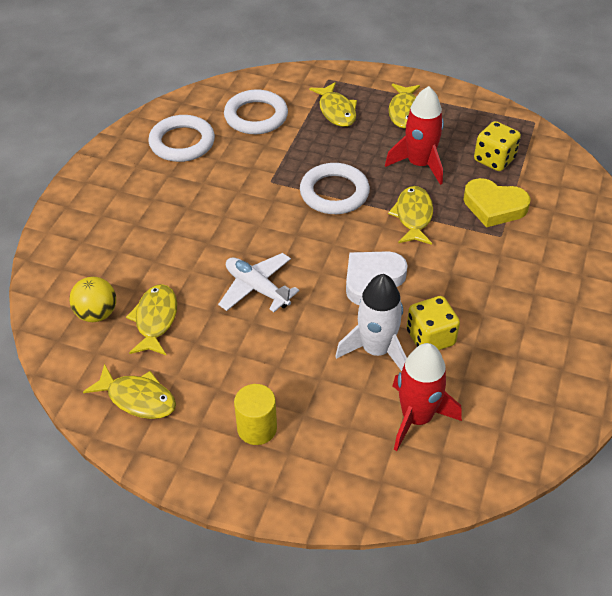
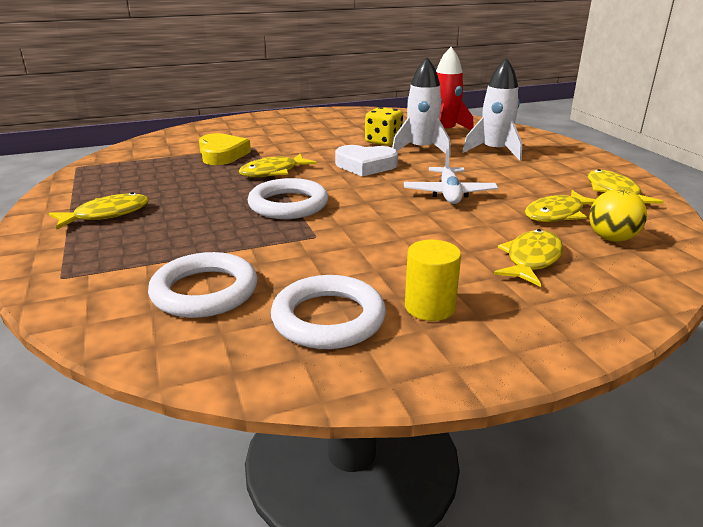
camera: 130 degrees left, 20 degrees down
yellow cylinder [234,384,277,445] -> yellow cylinder moved to [405,240,461,321]
yellow fish [309,82,357,127] -> yellow fish moved to [494,229,563,287]
red rocket [385,86,444,185] -> none
yellow dice [474,121,521,171] -> none
none -> white rocket [462,58,522,161]

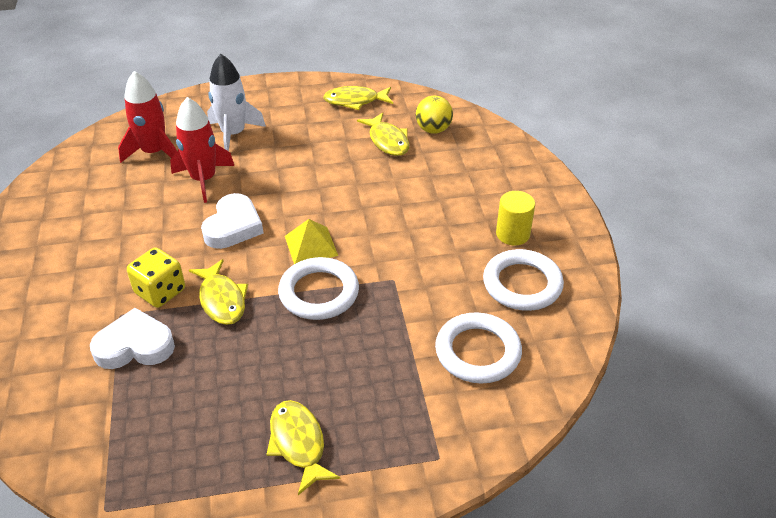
camera: 80 degrees left, 15 degrees up
yellow heart [199,133,251,165] -> white heart [90,308,175,369]
yellow dice [365,107,403,146] -> yellow dice moved to [127,247,185,308]
white rocket [392,57,451,157] -> red rocket [170,97,234,203]
white plane [404,149,498,204] -> none
yellow fish [494,229,563,287] -> none
none -> yellow pyramid [285,219,338,264]

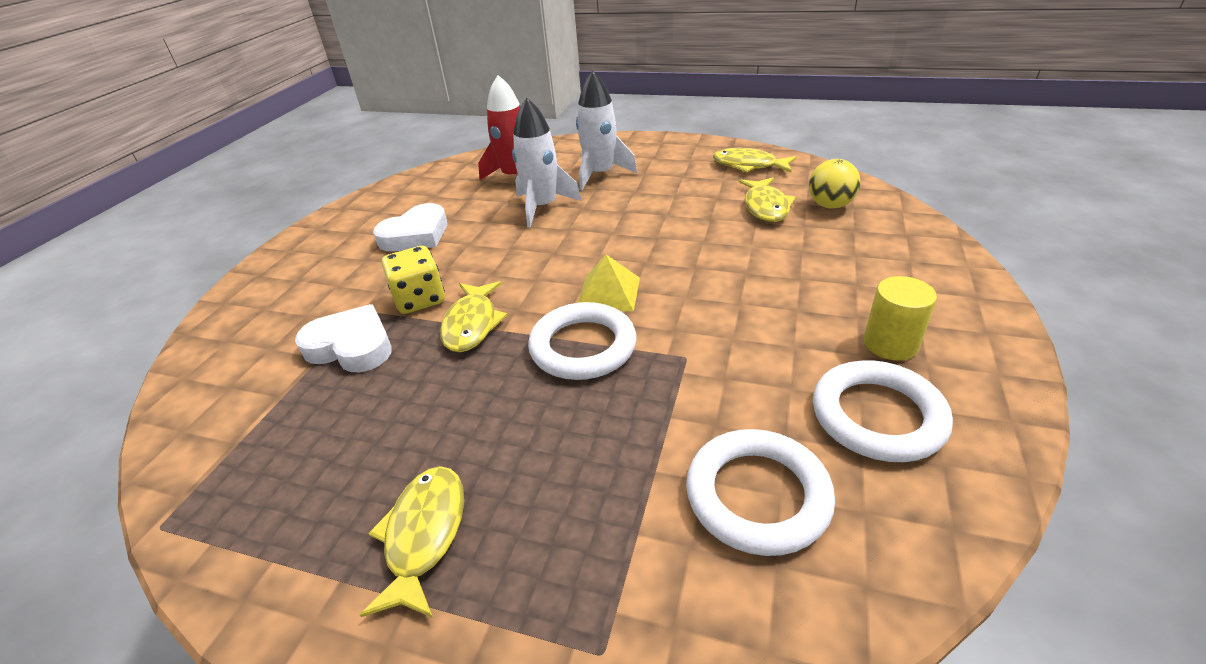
camera: 30 degrees right, 5 degrees down
red rocket [170,97,234,203] -> white rocket [512,98,582,227]
white heart [201,193,263,249] -> white heart moved to [373,203,447,251]

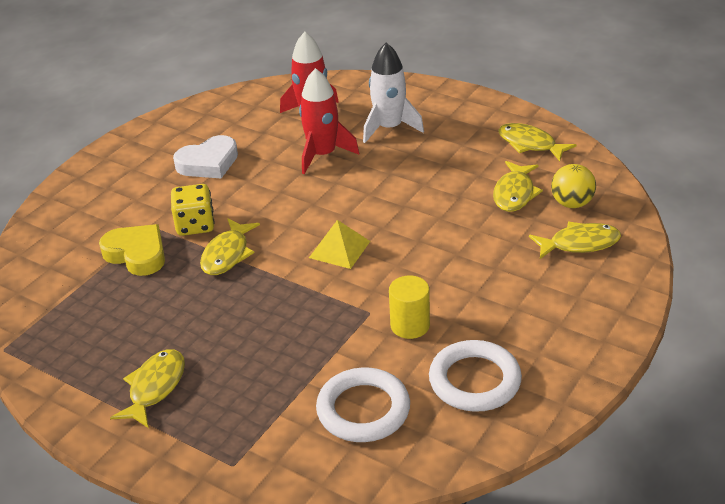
camera: 15 degrees right, 0 degrees up
white heart [295,304,392,372] -> yellow heart [99,224,165,276]
white rocket [512,98,582,227] -> red rocket [299,68,359,174]
white ring [528,302,637,380] -> none
yellow cylinder [864,276,937,360] -> yellow cylinder moved to [389,276,430,339]
none -> yellow fish [529,222,621,259]

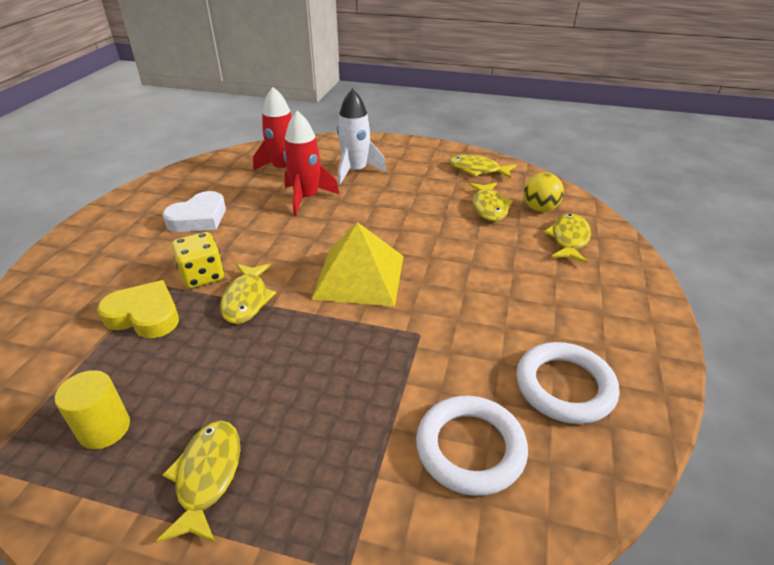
camera: 20 degrees left, 0 degrees up
yellow pyramid [309,220,370,269] -> yellow pyramid [311,222,404,307], size x1.74
yellow cylinder [389,276,430,339] -> yellow cylinder moved to [55,370,130,449]
yellow fish [529,222,621,259] -> yellow fish turned 45 degrees counterclockwise [544,214,591,264]

